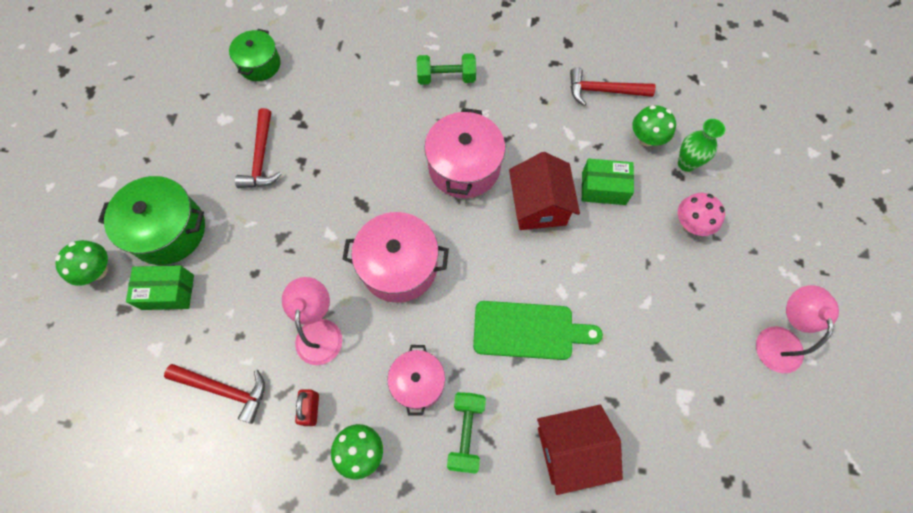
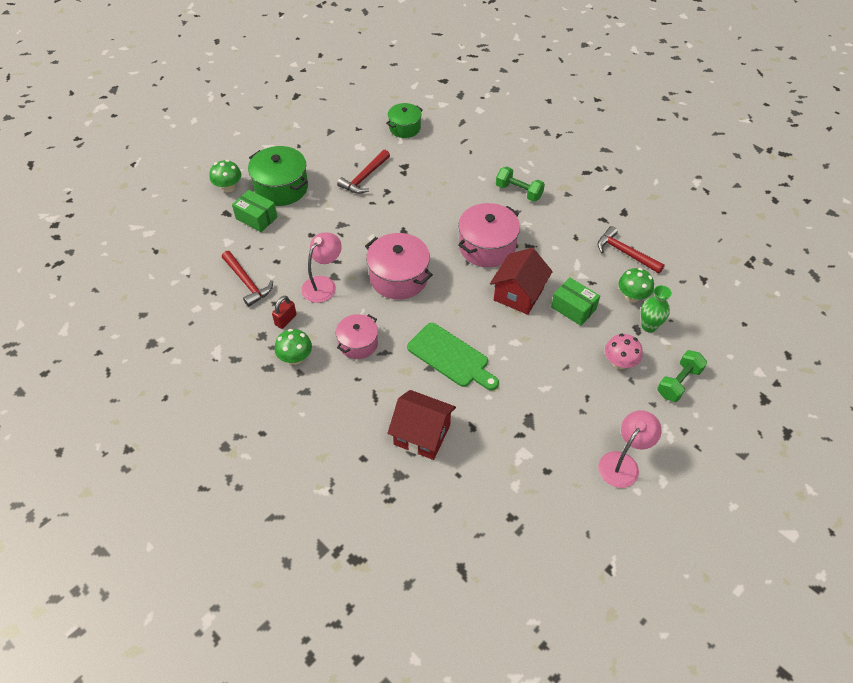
camera: 35 degrees right, 15 degrees down
green dumbbell [447,392,486,474] -> green dumbbell moved to [657,350,707,402]

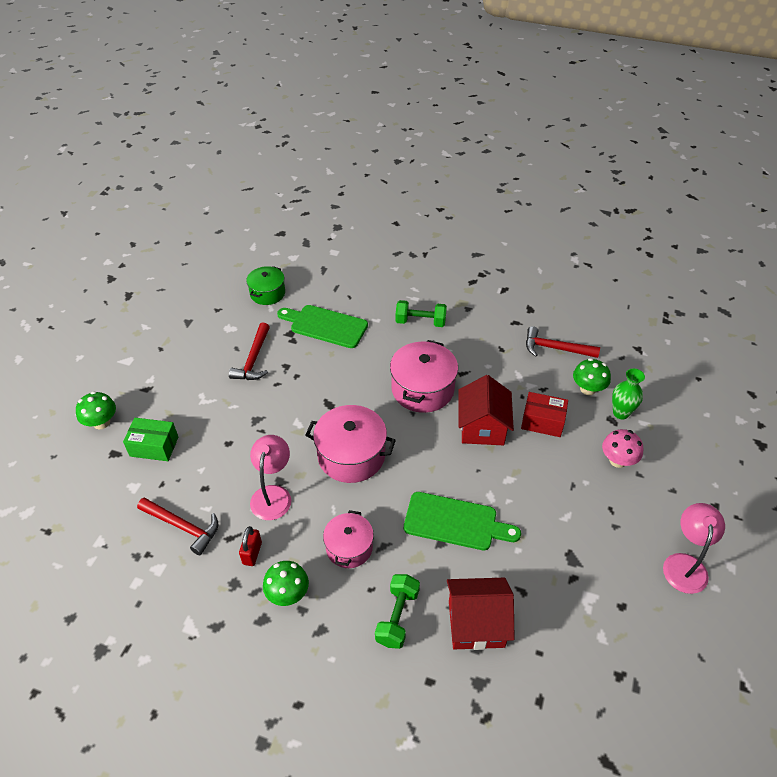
camera: 25 degrees left, 5 degrees down
green pot [248,146,308,206] -> none
green box [551,277,600,326] -> red box [521,392,568,437]
green dumbbell [657,350,707,402] -> green dumbbell moved to [375,574,420,649]
none -> green cutting board [277,305,368,348]

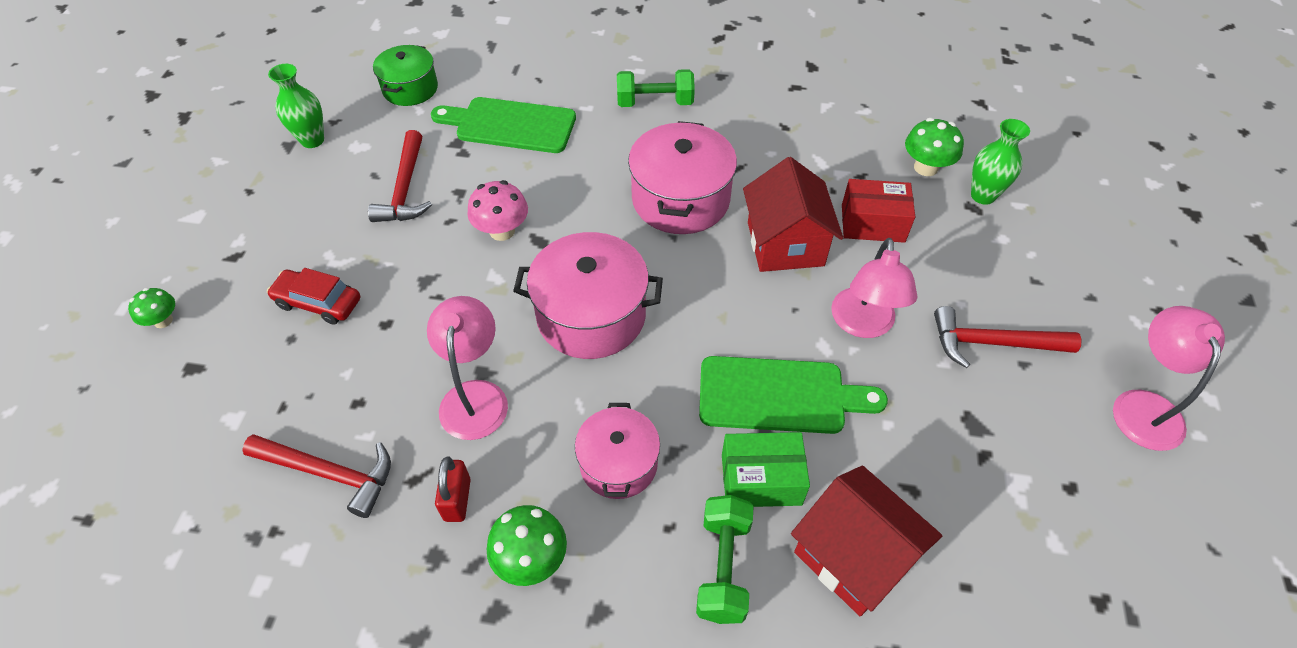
camera: 10 degrees left, 5 degrees up
green mushroom [76,391,116,429] -> green mushroom [128,288,175,328], size x0.65
green box [123,418,178,461] -> green box moved to [722,432,810,507]
red house [447,578,515,650] -> red house turned 60 degrees clockwise [791,465,942,616]
red hammer [526,326,600,358] -> red hammer moved to [934,306,1082,368]
pink mushroom [602,429,644,468] -> pink mushroom moved to [467,180,528,241]
none -> red car [267,268,360,325]
none -> green vase [268,64,324,148]
none -> pink lamp [831,238,917,338]

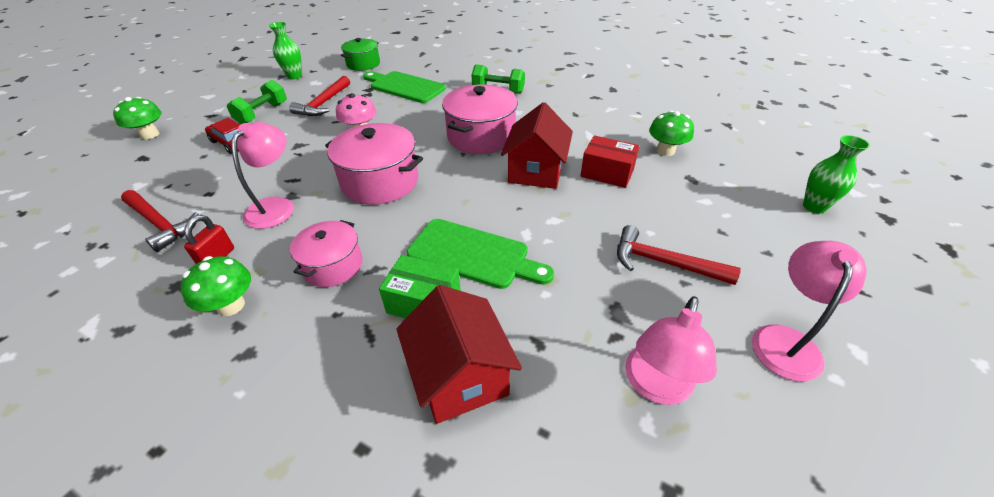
camera: 20 degrees right, 10 degrees down
green mushroom [128,288,175,328] -> green mushroom [113,97,162,139], size x1.55
green dumbbell [696,495,754,624] -> green dumbbell moved to [227,80,287,124]
pink lamp [831,238,917,338] -> pink lamp moved to [625,296,717,405]
green vase [971,119,1030,205] -> green vase moved to [803,135,870,214]

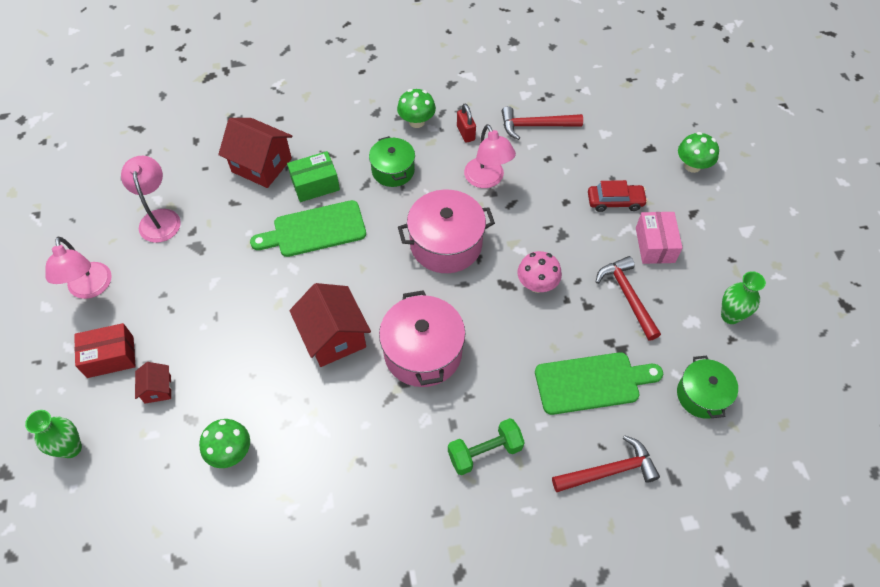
camera: 140 degrees right, 15 degrees up
green dumbbell [227,80,287,124] -> pink box [636,212,683,264]
pink pot [290,220,363,287] -> green pot [369,136,415,187]
red box [580,135,640,188] -> red box moved to [74,323,136,378]
red hammer [617,225,741,285] -> red hammer moved to [552,435,660,492]
none -> red house [135,362,172,404]

